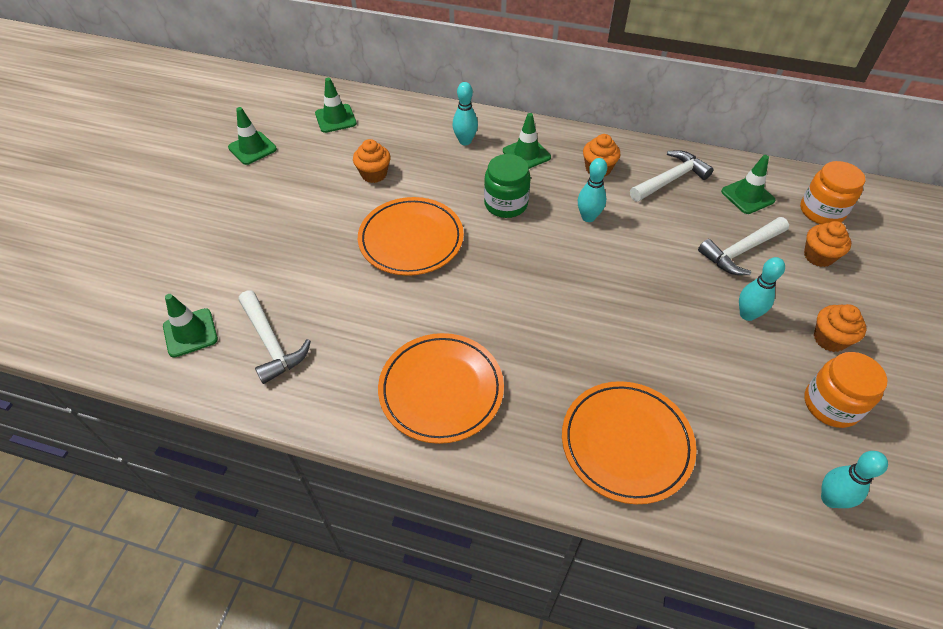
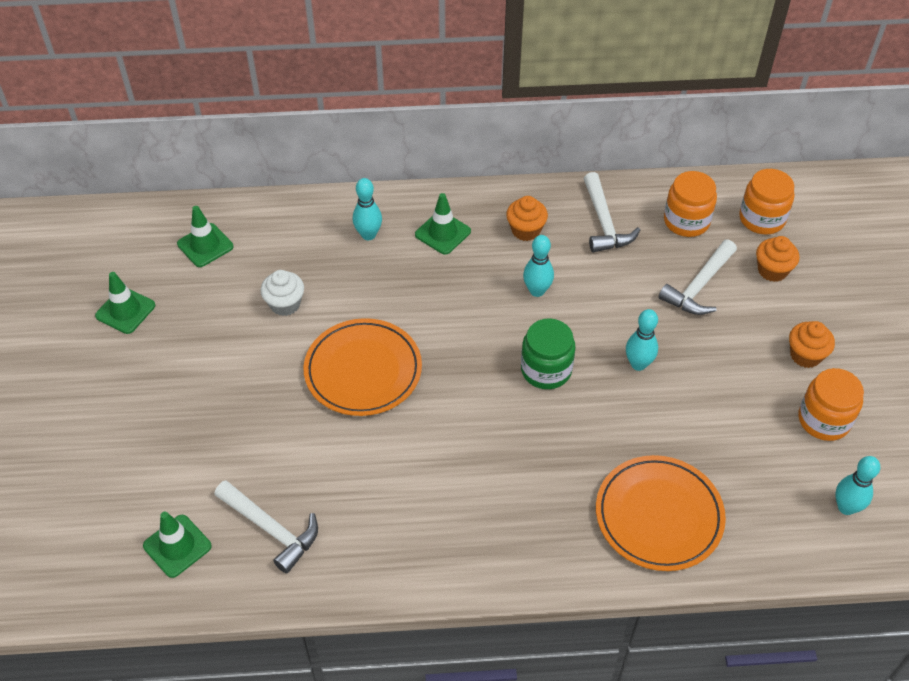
camera: 20 degrees left, 0 degrees up
orange cupcake [353,139,391,183] -> white cupcake [260,270,304,316]
orange plate [378,333,504,444] -> none
green jar [484,154,531,218] -> green jar moved to [521,318,576,389]
white hammer [630,150,714,202] -> white hammer turned 135 degrees clockwise [584,172,640,253]
green traffic cone [721,155,775,214] -> orange jar [664,171,717,237]
turquoise bowling pin [739,257,785,321] -> turquoise bowling pin moved to [626,309,658,371]

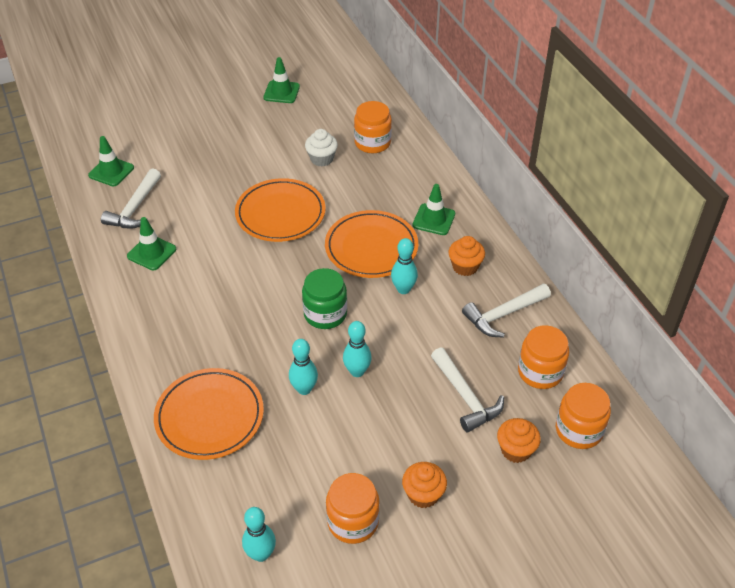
camera: 70 degrees right, 5 degrees down
green traffic cone [177,206,233,267] -> green traffic cone moved to [127,217,176,270]
turquoise bowling pin [353,178,382,240] -> turquoise bowling pin moved to [289,339,318,395]
white hammer [659,240,737,315] -> white hammer turned 135 degrees counterclockwise [431,347,504,432]
none -> orange plate [325,210,418,278]
none -> orange jar [354,101,392,153]

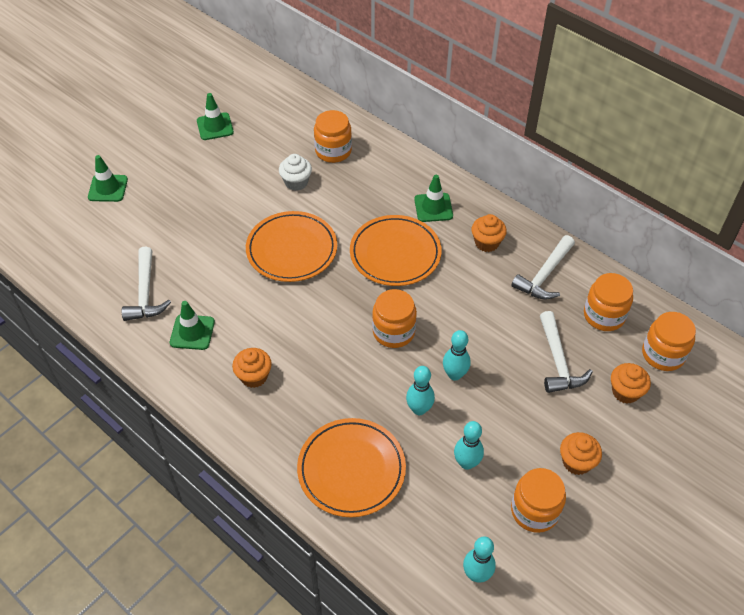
camera: 25 degrees left, 5 degrees up
green traffic cone [88,136,134,186] -> green traffic cone moved to [88,155,128,202]
green jar [302,268,347,329] -> orange jar [372,289,417,348]
turquoise bowling pin [391,238,418,294] -> turquoise bowling pin moved to [454,421,484,470]
white hammer [431,347,504,432] -> white hammer turned 45 degrees clockwise [540,311,593,393]
none -> orange cupcake [232,348,272,388]

